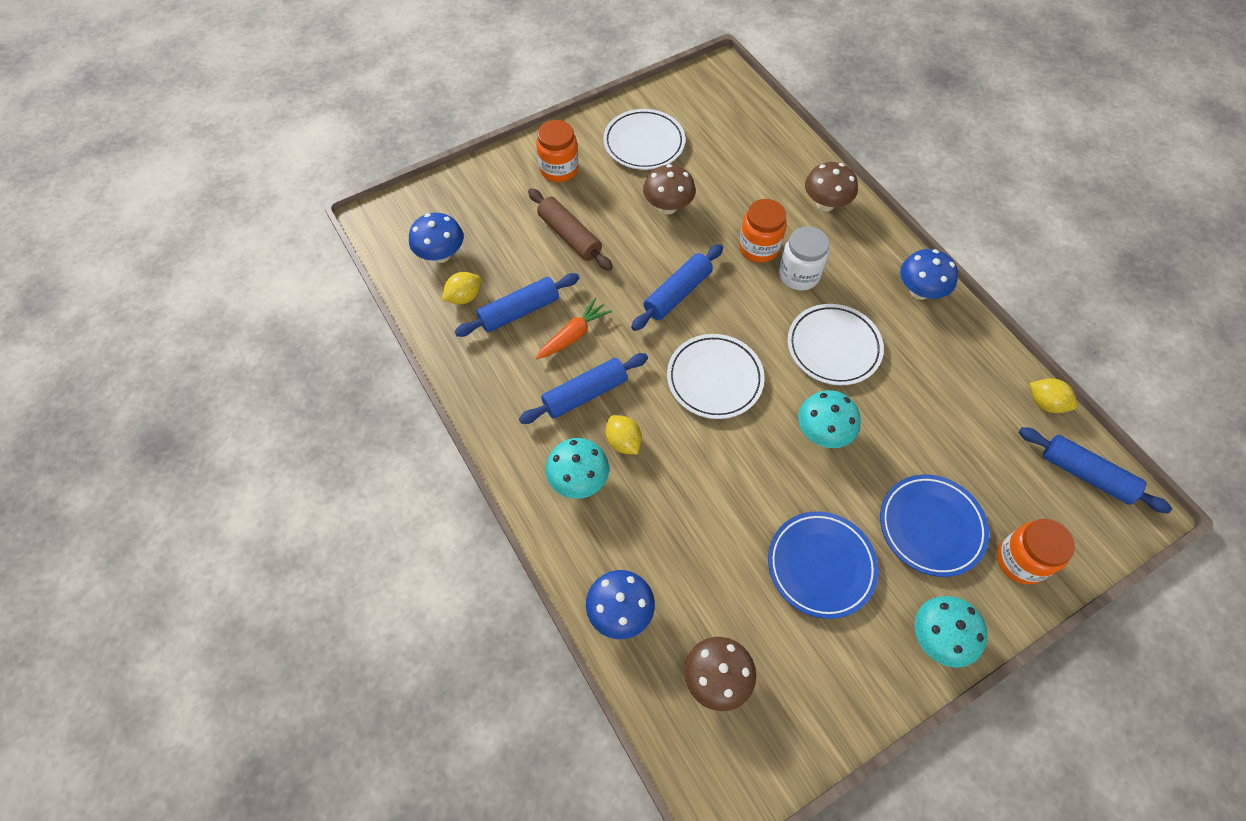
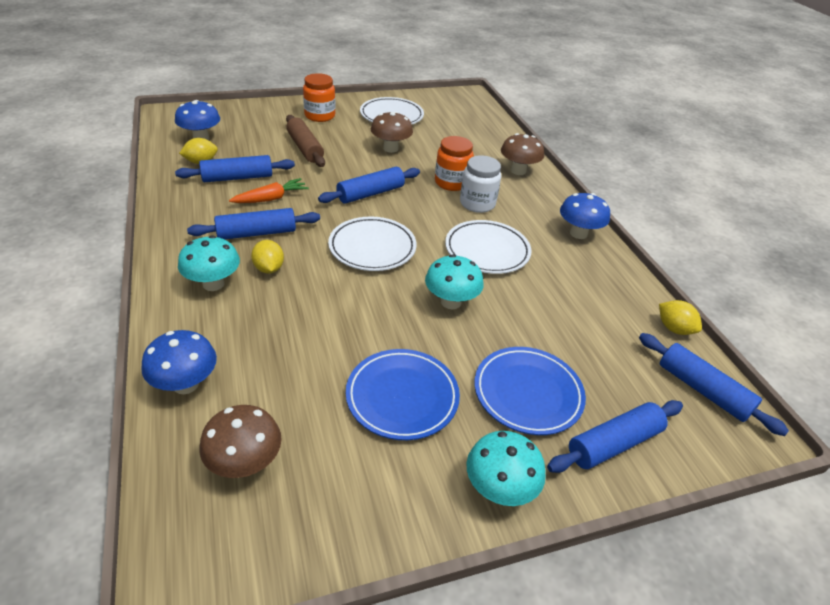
camera: 10 degrees right, 20 degrees down
orange jar [997,519,1075,584] -> blue rolling pin [547,400,683,473]

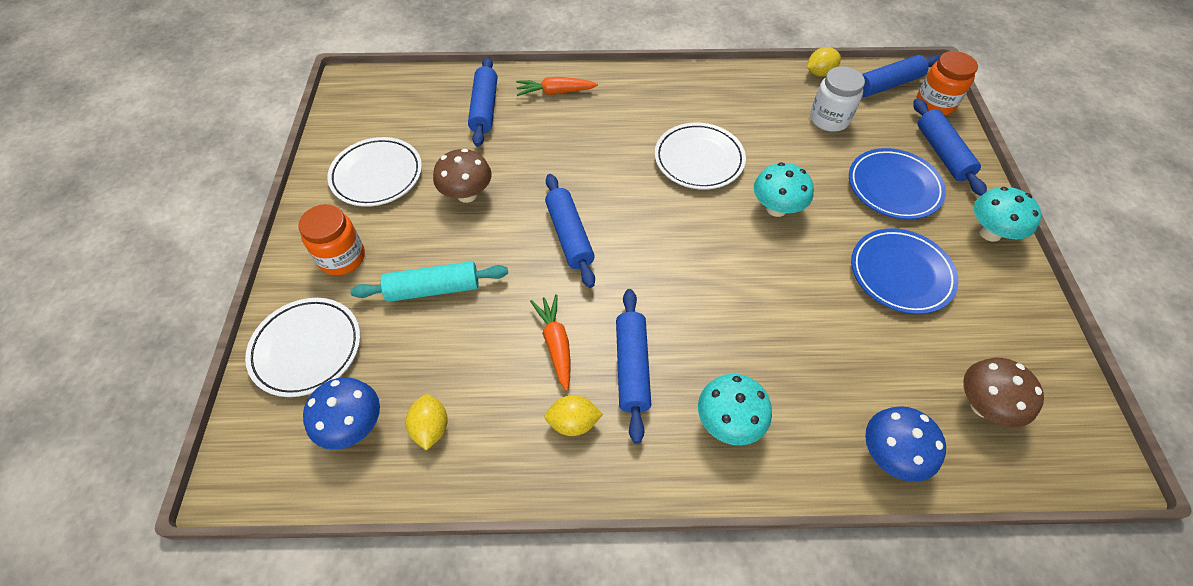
camera: 70 degrees left, 15 degrees up
blue rolling pin [175,155,295,182] -> blue rolling pin moved to [468,57,497,147]
yellow lemon [251,240,284,274] -> yellow lemon moved to [544,395,603,436]
brown rolling pin [286,115,325,167] -> turquoise rolling pin [350,261,508,302]
white plate [328,216,417,271] -> white plate moved to [245,298,360,397]
orange jar [435,136,474,191] -> orange jar moved to [916,51,978,115]
white jar [460,155,501,213] -> white jar moved to [810,66,865,132]
brown mushroom [501,133,544,175] -> orange carrot [516,77,598,96]
blue mushroom [560,193,610,239] -> none

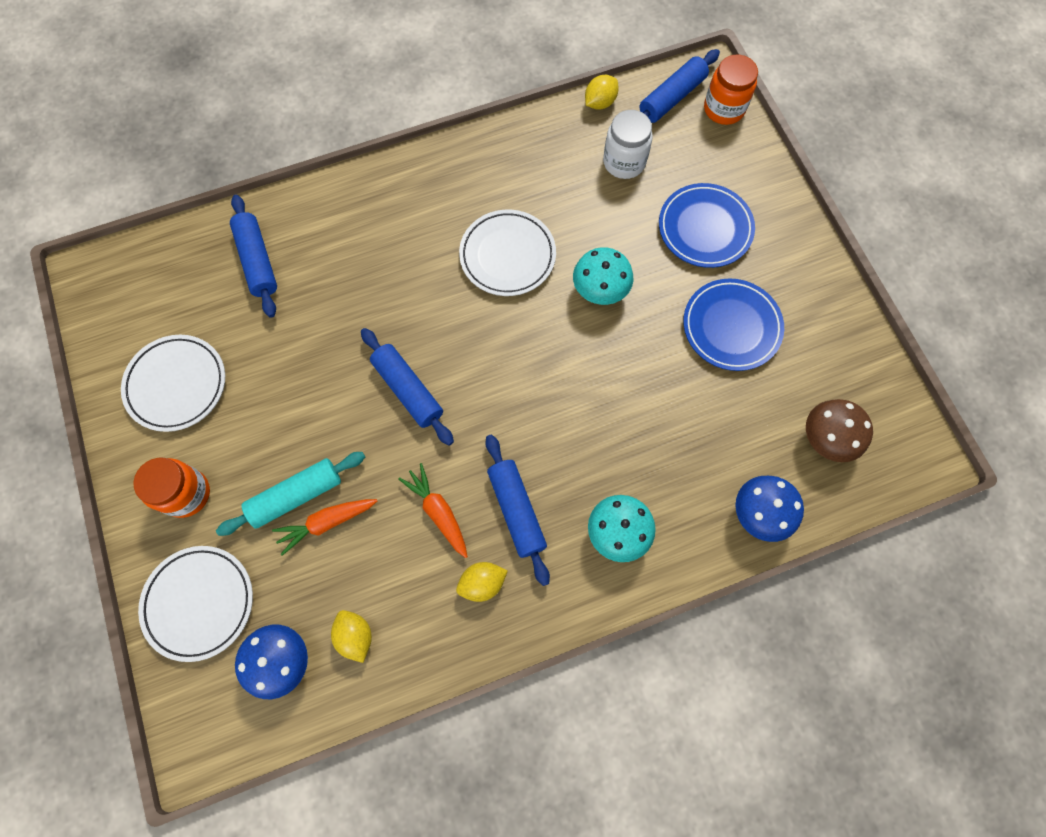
camera: 20 degrees left, 15 degrees up
brown mushroom [433,149,492,203] -> none
orange carrot [516,77,598,96] -> orange carrot moved to [272,499,377,556]
blue rolling pin [913,98,987,196] -> none
turquoise mushroom [974,187,1041,242] -> none

